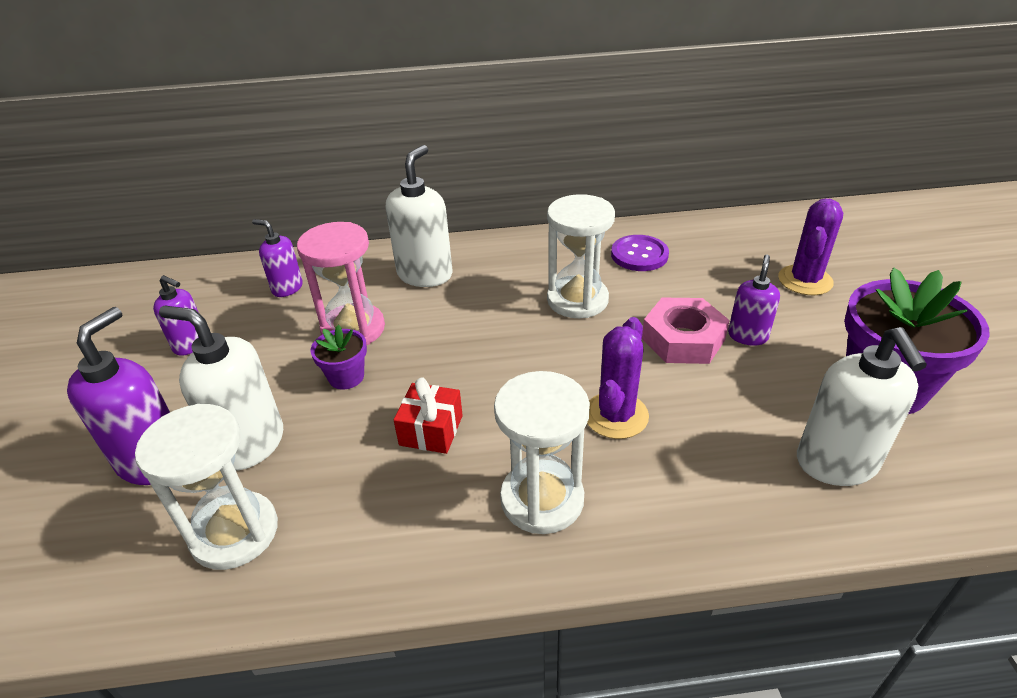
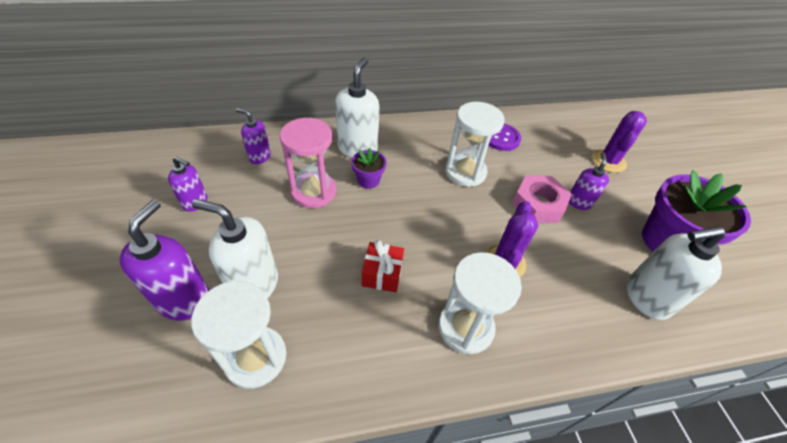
camera: 10 degrees left, 10 degrees up
purple flower pot [311,325,367,389] -> purple flower pot moved to [352,148,386,189]
white soap dispenser [797,327,927,486] -> white soap dispenser turned 90 degrees clockwise [626,226,725,320]

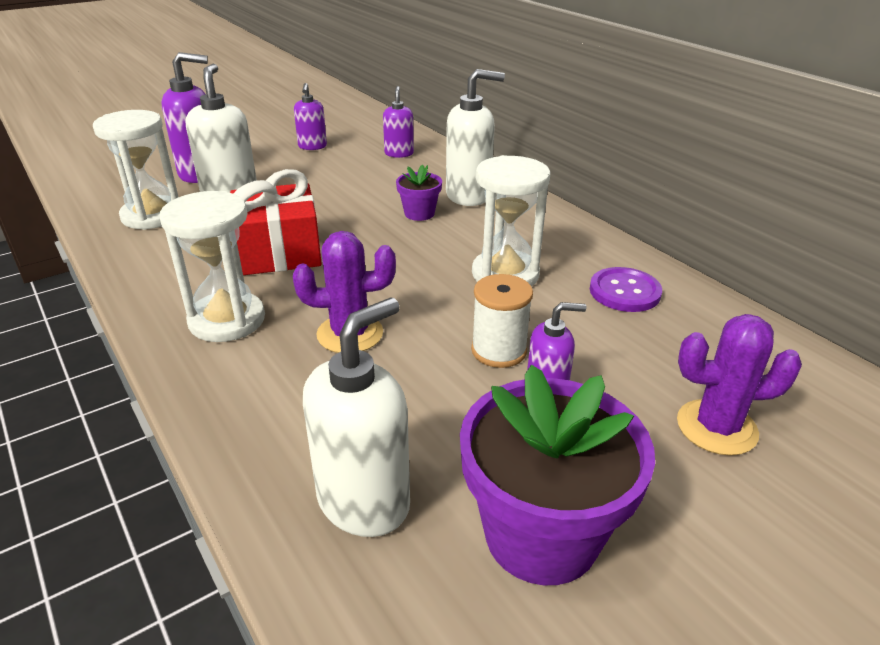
camera: 70 degrees right, 15 degrees down
pink hourglass [280,118,336,208] -> none
red gift [362,240,404,292] -> red gift [230,169,322,275], size x1.72
pink nut [512,175,572,223] -> white spool [471,274,533,368]
white soap dispenser [626,226,725,320] -> white soap dispenser turned 75 degrees clockwise [303,297,410,537]

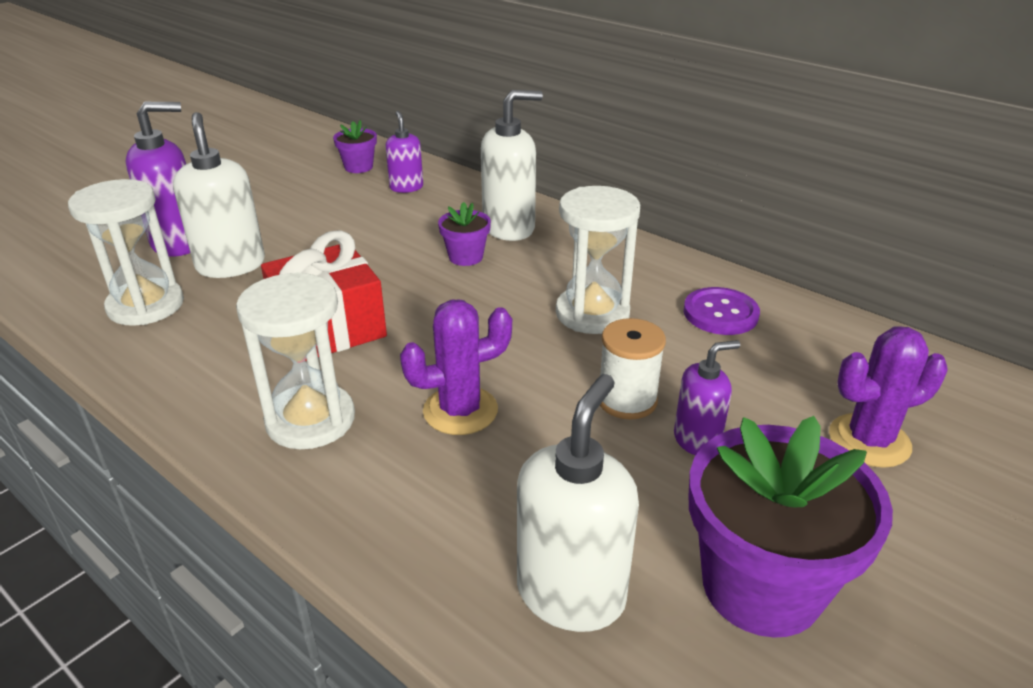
camera: 15 degrees left, 0 degrees up
purple soap dispenser [294,83,327,150] -> none
none -> purple flower pot [333,120,377,173]

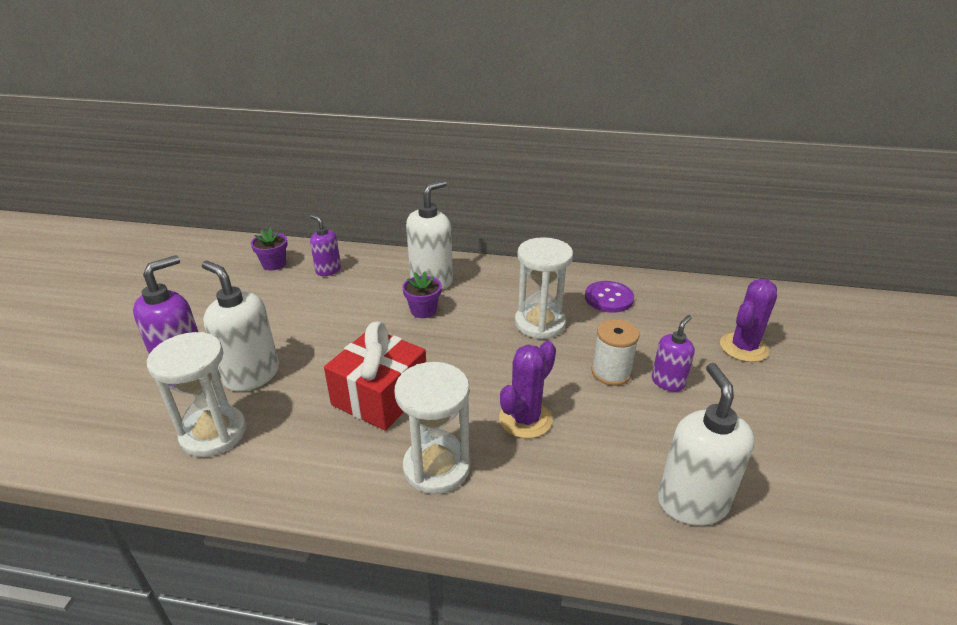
camera: 30 degrees left, 0 degrees up
purple flower pot [689,416,893,638] -> none

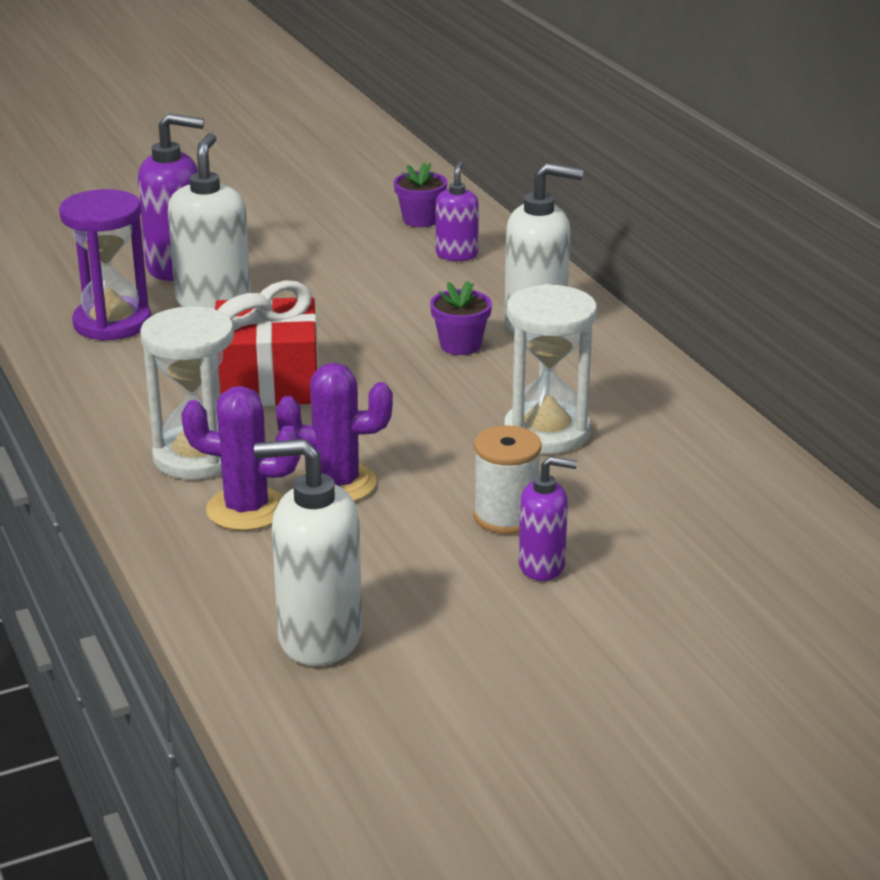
camera: 55 degrees right, 5 degrees down
white hourglass [147,332,246,457] -> purple hourglass [59,189,151,341]
purple button [585,281,634,313] -> none
white soap dispenser [658,363,755,526] -> white soap dispenser turned 135 degrees counterclockwise [254,439,362,666]
purple cactus [720,279,777,362] -> purple cactus moved to [181,386,301,531]

